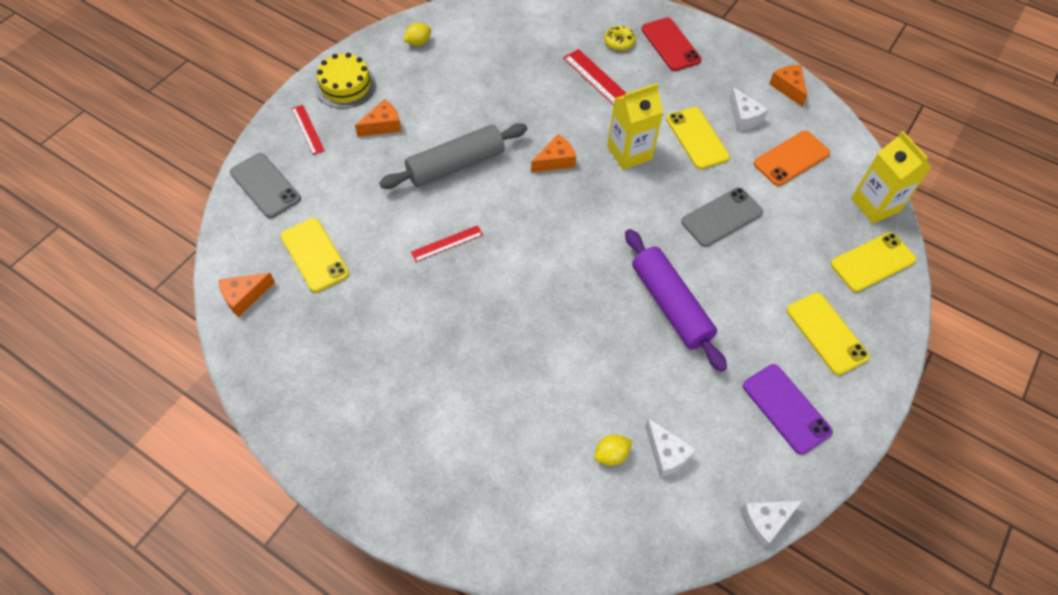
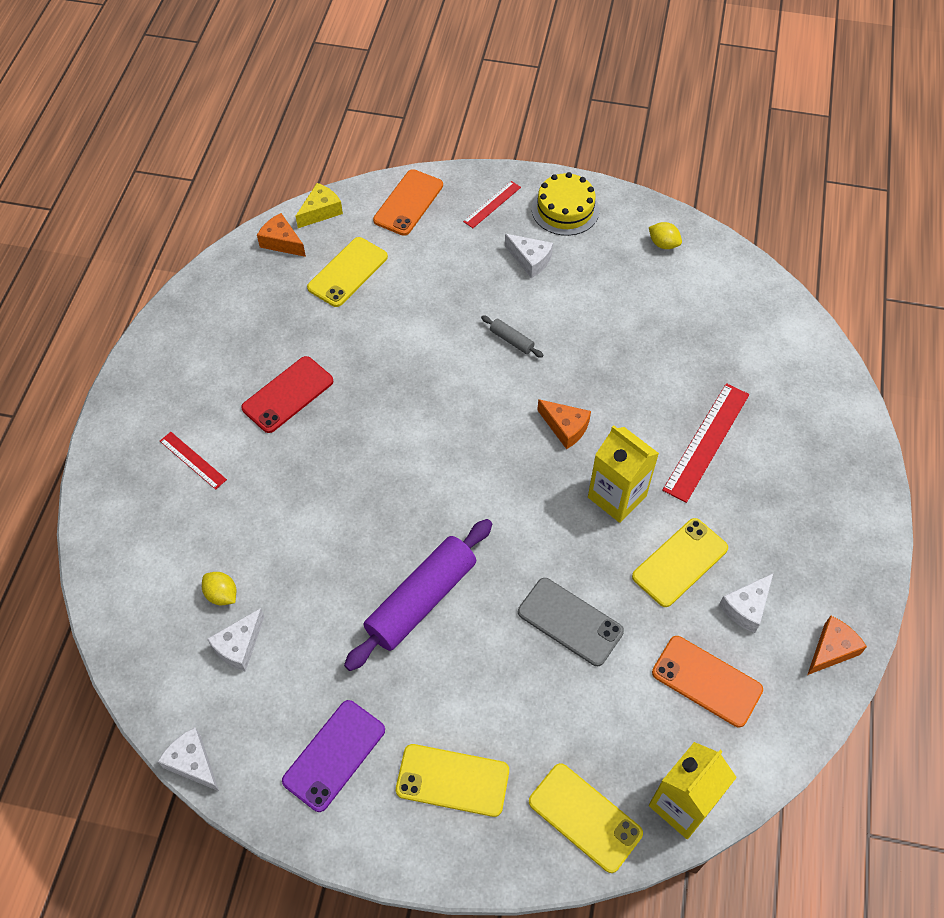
camera: 70 degrees right, 0 degrees up
grey phone [230,153,301,218] -> orange phone [373,169,443,236]
orange cheese [355,99,401,137] -> white cheese [505,234,553,278]
grey rolling pin [379,123,527,189] -> grey rolling pin [481,315,544,358], size x0.42
red ruler [411,225,483,262] -> red ruler moved to [160,432,227,490]
yellow donut [604,26,636,51] -> none
red phone [641,17,701,71] -> red phone moved to [241,356,334,433]
yellow phone [786,293,870,375] -> yellow phone turned 60 degrees clockwise [396,744,509,817]
none -> yellow cheese [296,183,343,228]

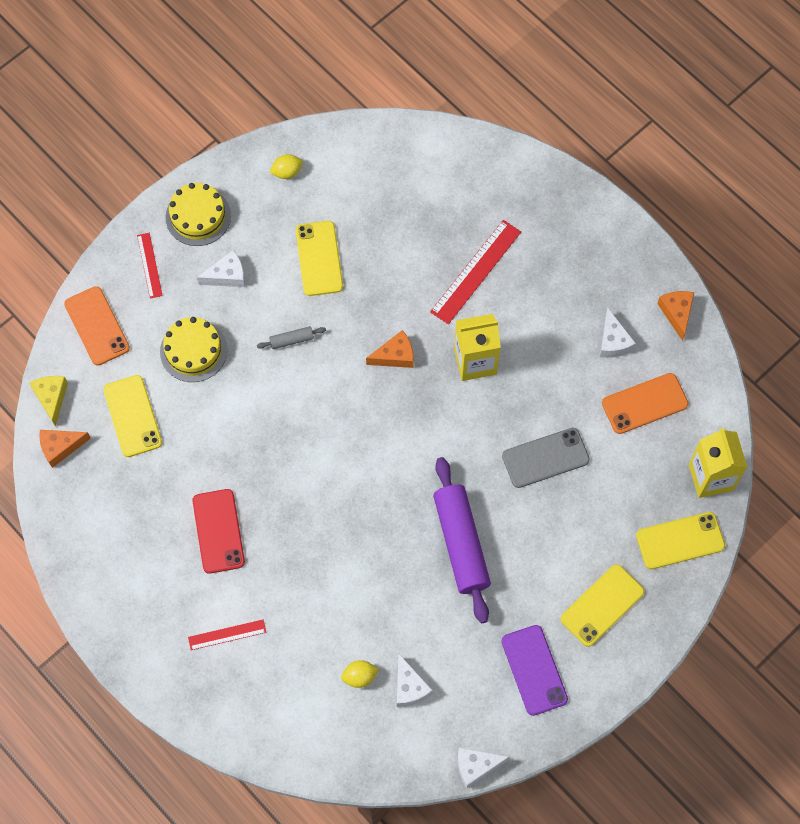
camera: 55 degrees left, 10 degrees up
yellow phone [632,518,728,607] -> yellow phone moved to [296,221,343,296]
red ruler [662,383,749,503] -> red ruler turned 60 degrees clockwise [430,220,521,324]
none -> yellow cake [160,317,227,382]

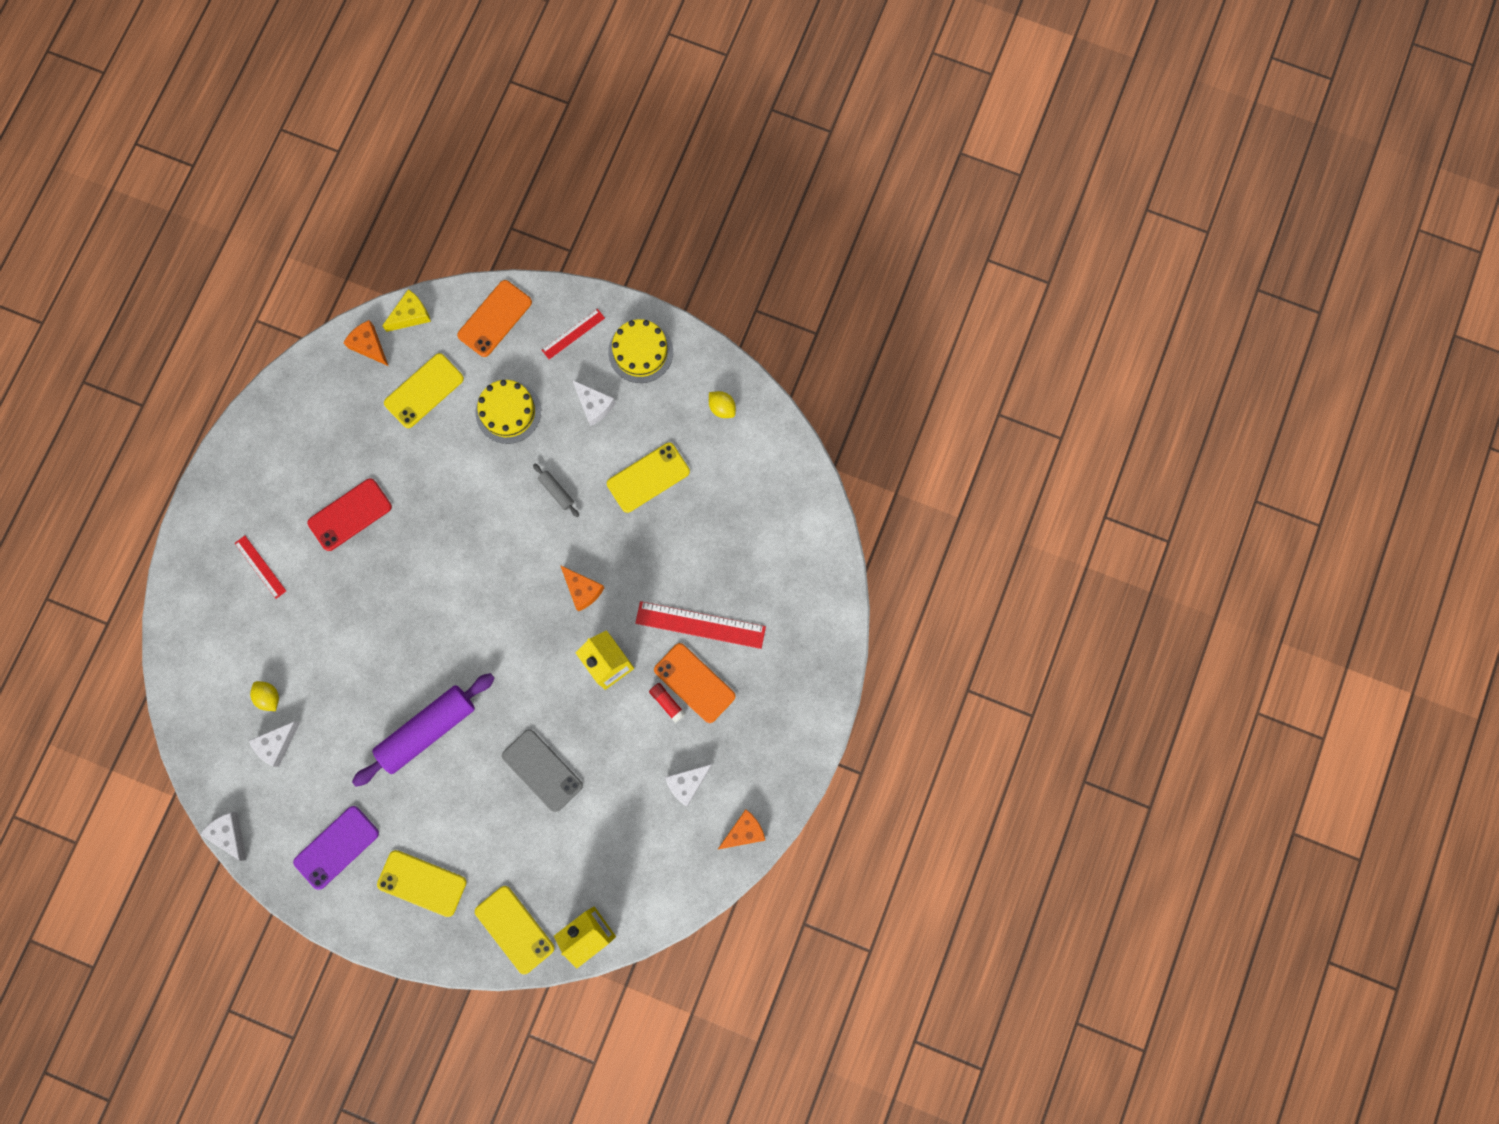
camera: 65 degrees right, 10 degrees up
orange phone [602,373,689,434] -> orange phone moved to [654,643,735,723]
none -> red glue stick [649,683,686,723]

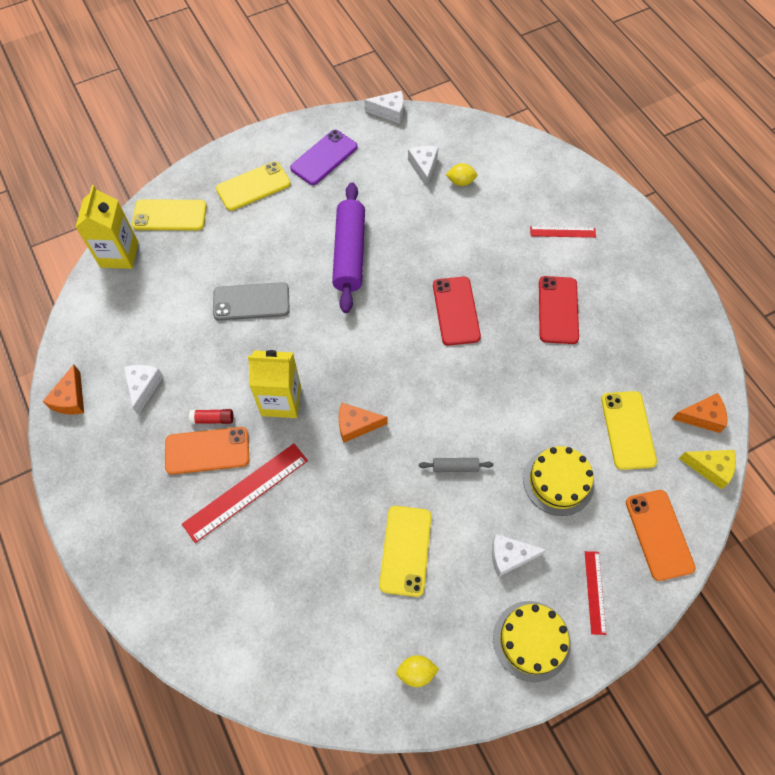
camera: 130 degrees right, 15 degrees down
purple phone [293,806,379,890] -> purple phone turned 45 degrees clockwise [290,130,358,185]
yellow cheese [382,289,431,332] -> yellow cheese turned 75 degrees counterclockwise [679,450,736,489]
none -> red phone [433,277,481,346]

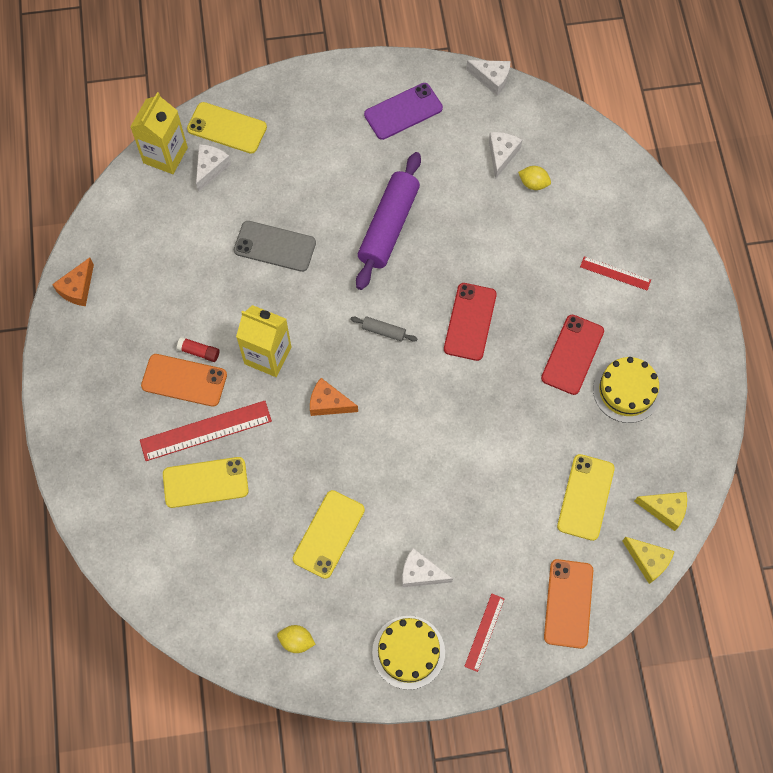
camera: 20 degrees right, 5 degrees up
white cheese [124,365,164,415] -> white cheese moved to [196,144,231,192]
yellow phone [216,161,291,211] -> yellow phone moved to [163,457,249,508]
grey rolling pin [419,458,493,472] -> grey rolling pin moved to [350,316,418,342]
yellow cake [523,446,594,516] -> yellow cake moved to [593,357,661,423]
orange cheese [672,393,727,433] -> yellow cheese [634,492,687,531]

